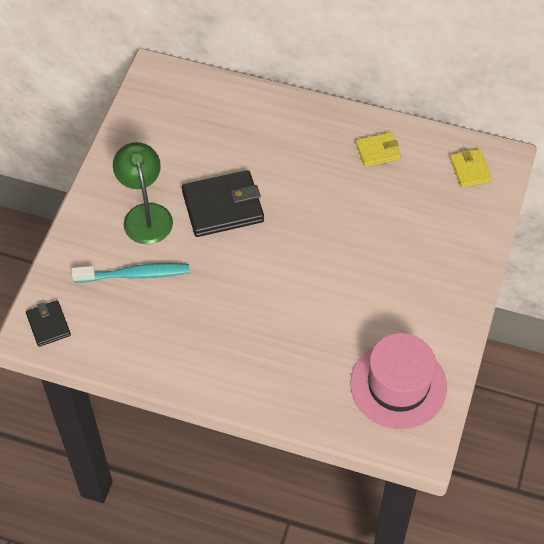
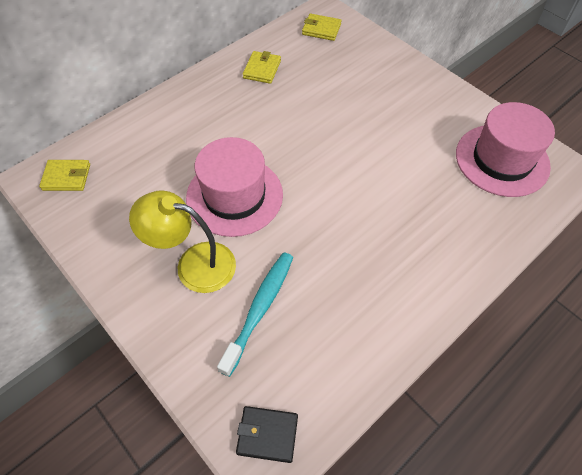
camera: 60 degrees left, 0 degrees up
green lamp [113,142,173,244] -> yellow lamp [129,190,236,293]
black wallet [182,170,264,237] -> pink hat [186,137,283,237]
none -> yellow wallet [39,160,90,191]

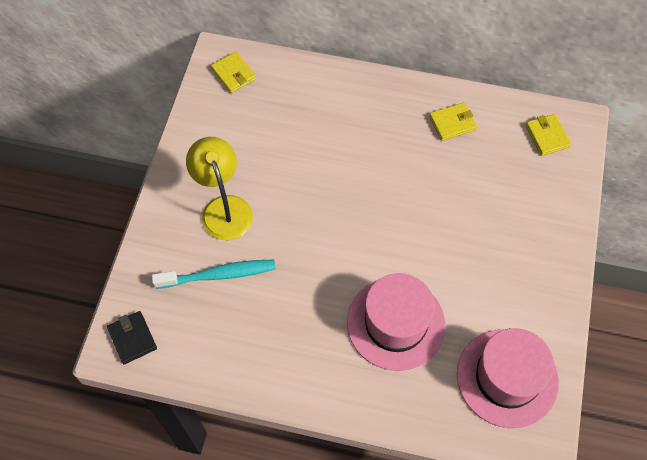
camera: 55 degrees right, 5 degrees up
pink hat [186,137,283,237] -> pink hat moved to [347,273,445,371]

